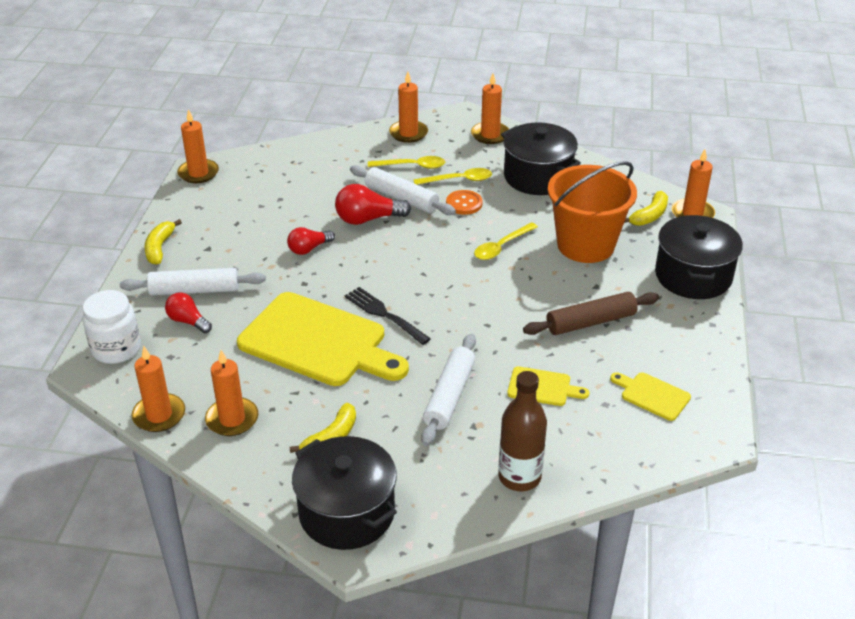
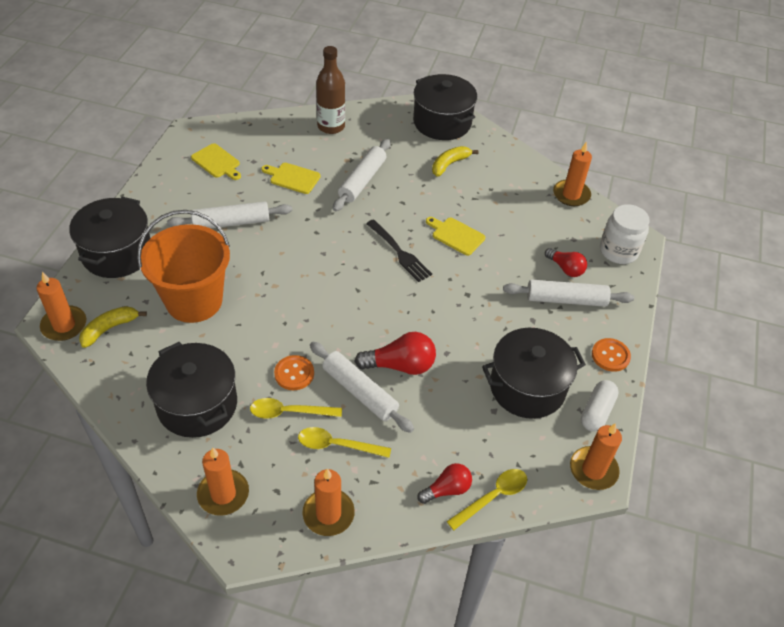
camera: 175 degrees left, 10 degrees up
yellow banana [144,219,182,265] -> orange button [592,338,631,372]
orange candle [205,350,258,436] -> none
yellow cutting board [237,292,409,386] -> yellow cutting board [426,217,485,256], size x0.44
red light bulb [287,227,335,255] -> red light bulb moved to [417,463,472,504]
yellow spoon [474,222,538,260] -> yellow spoon moved to [447,469,527,530]
brown rolling pin [523,292,659,335] -> white rolling pin [167,201,292,228]
none -> black pot [482,328,586,419]
none -> white capsule [581,380,619,432]

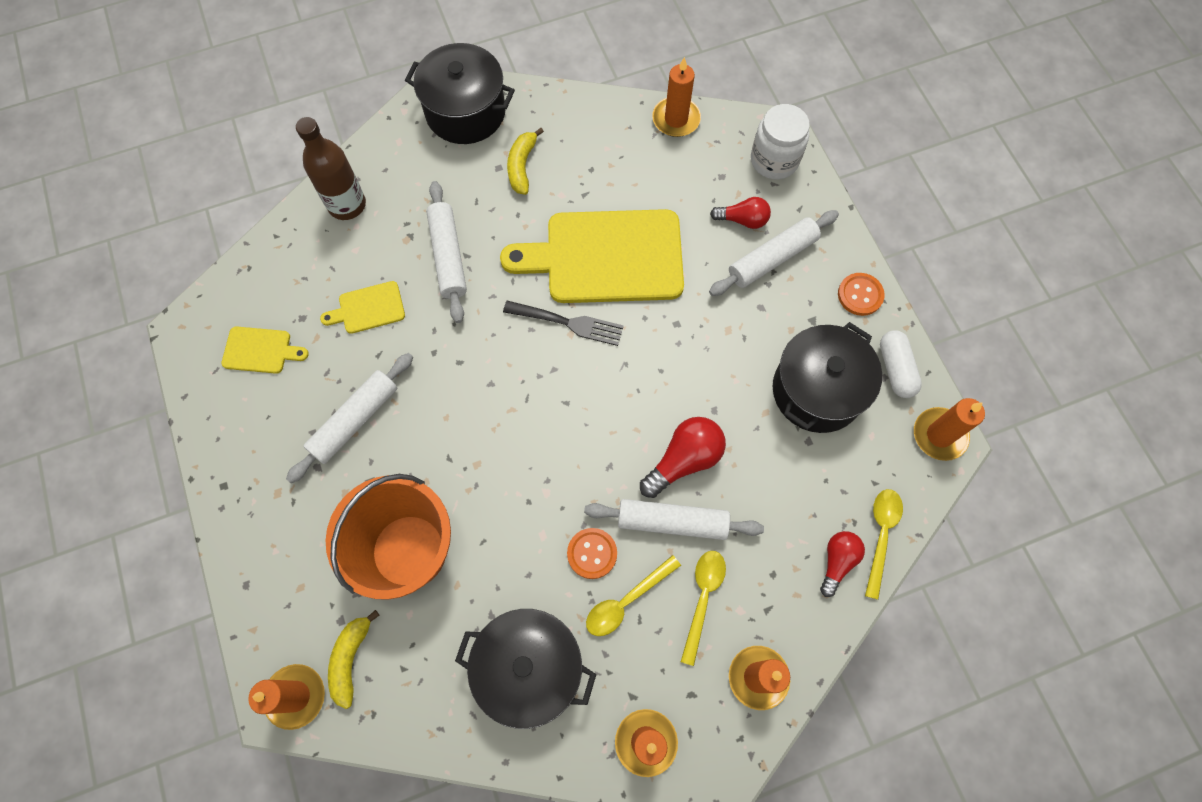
camera: 35 degrees left, 20 degrees up
black pot [69,197,150,278] -> none
yellow spoon [298,427,391,458] -> yellow spoon turned 135 degrees clockwise [681,551,726,666]
yellow cutting board [426,217,485,256] -> yellow cutting board [500,209,684,303], size x2.27

